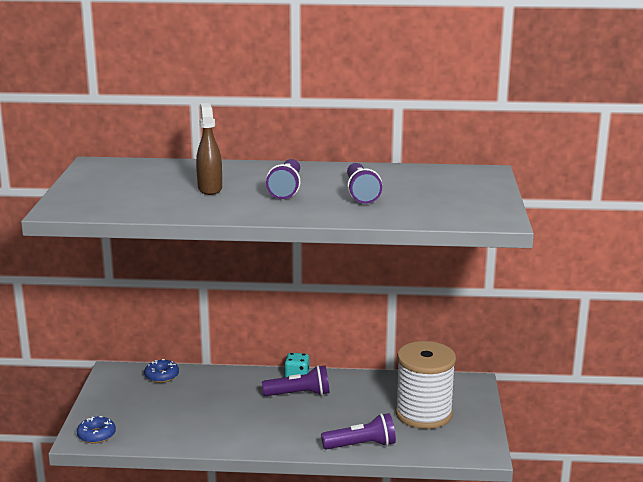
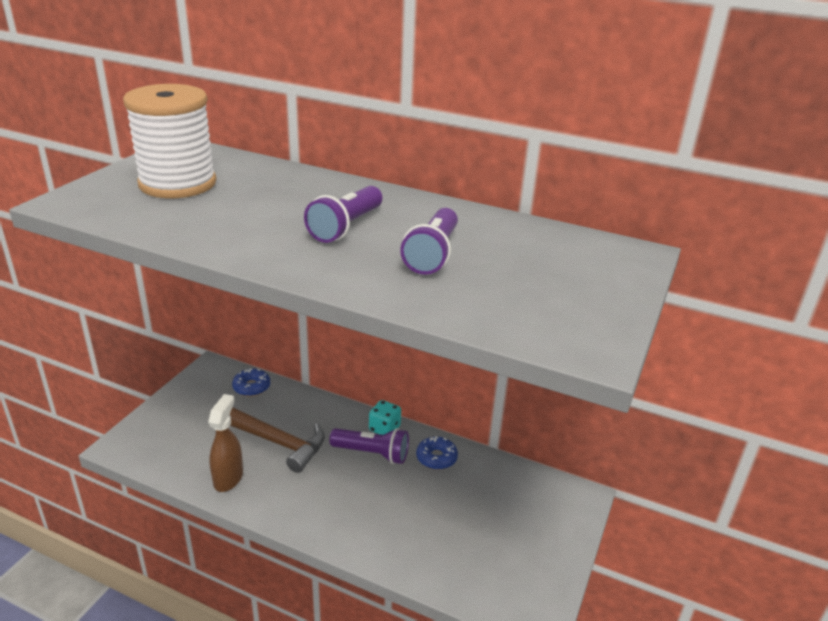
camera: 20 degrees right, 10 degrees up
blue donut [77,416,116,443] -> blue donut moved to [416,436,458,470]
brown spray bottle [196,103,222,195] -> brown spray bottle moved to [208,394,243,492]
purple flashlight [321,413,396,450] -> none
white spool [395,341,456,429] -> white spool moved to [123,84,216,198]
none -> brown hammer [230,407,325,473]

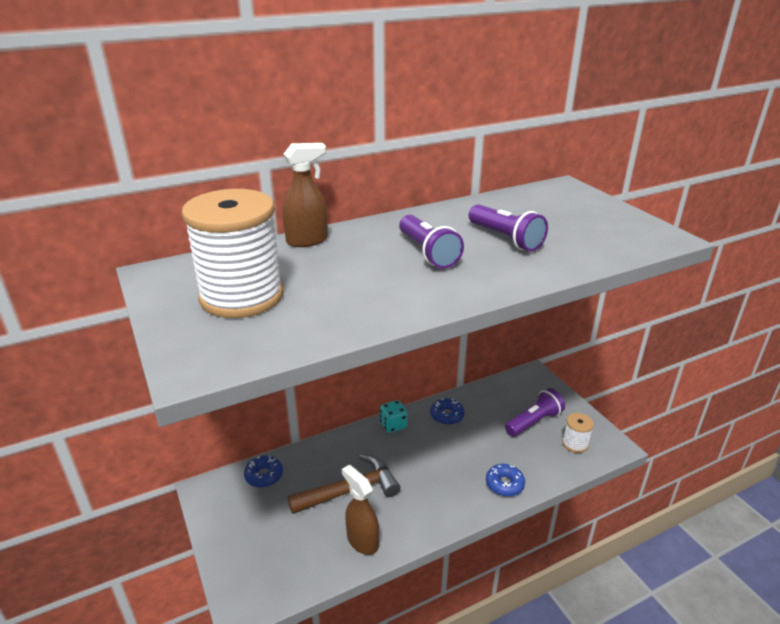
camera: 50 degrees left, 0 degrees up
purple flashlight [329,428,409,464] -> purple flashlight moved to [505,388,565,437]
none -> brown spray bottle [283,143,328,247]
none -> blue donut [486,464,525,497]
none -> white spool [562,413,594,453]

